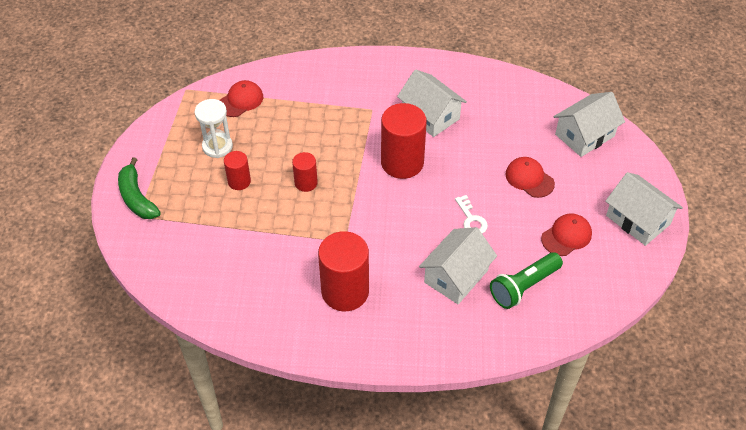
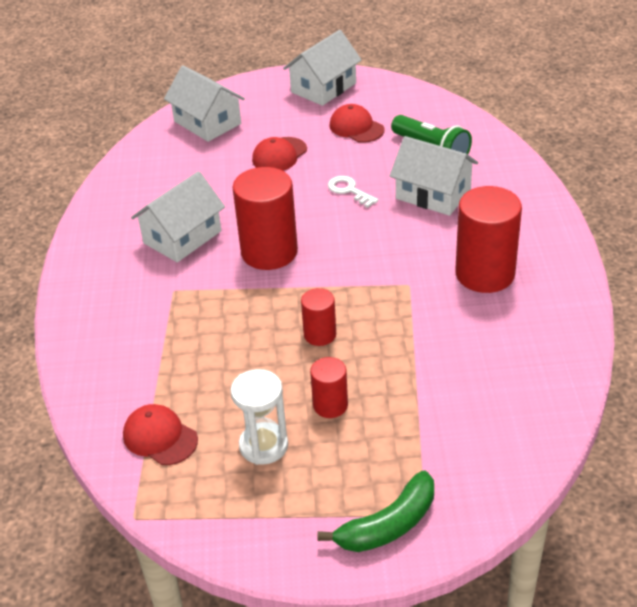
camera: 95 degrees left, 10 degrees down
white key [455,195,488,233] -> white key turned 105 degrees counterclockwise [328,176,379,208]

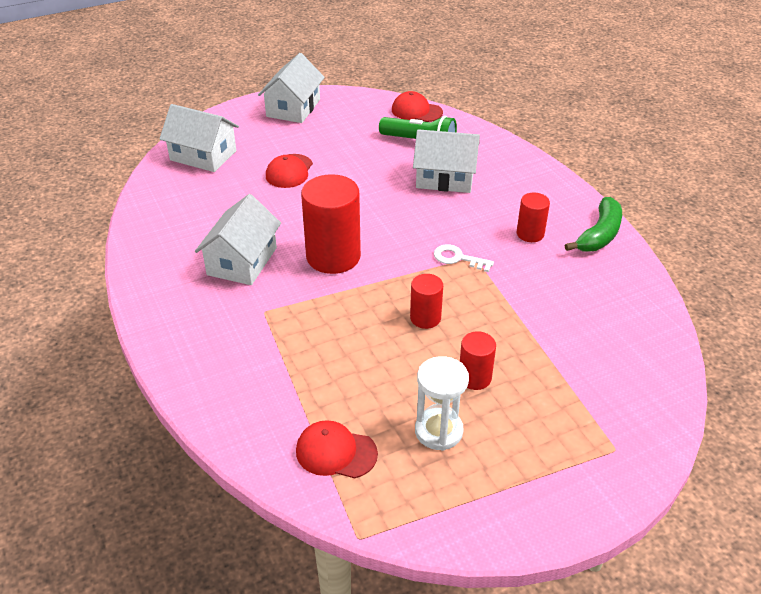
camera: 25 degrees left, 0 degrees up
green banana [317,471,434,552] -> green banana moved to [565,197,622,251]
white key [328,176,379,208] -> white key moved to [434,244,494,272]
red cap [330,104,384,143] -> red cap moved to [392,91,443,122]
red cylinder [455,186,522,293] -> red cylinder [517,193,550,242], size x0.53

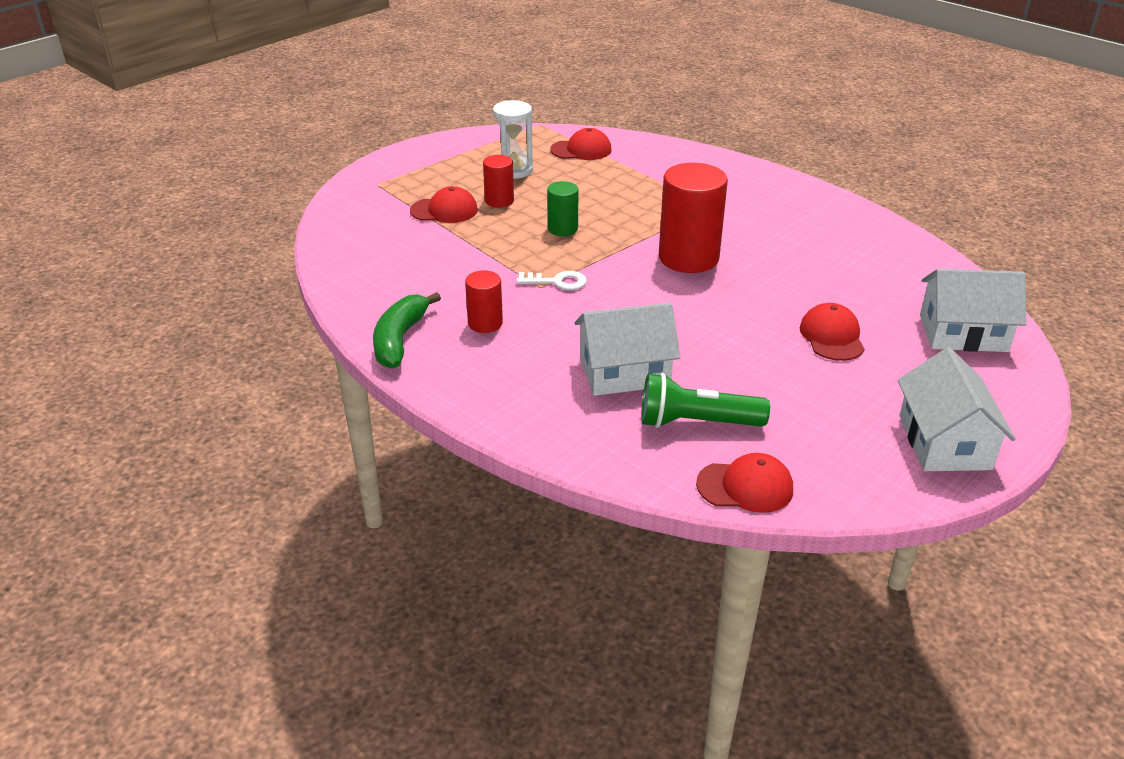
camera: 160 degrees right, 5 degrees down
white house [195,194,281,285] -> none
red cylinder [410,274,443,329] -> green cylinder [547,181,579,236]
none -> red cap [410,186,478,223]

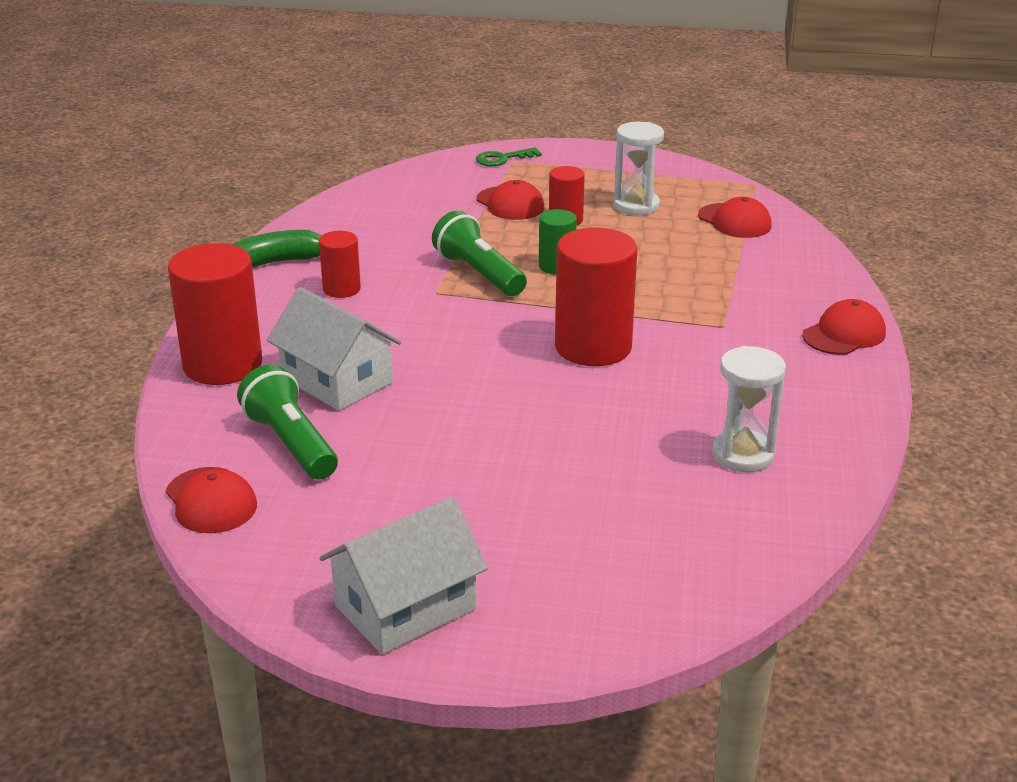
camera: 55 degrees right, 5 degrees down
white key [517,271,587,290] -> none
red cap [800,303,865,361] -> red cap moved to [802,299,886,355]
white house [920,269,1026,352] -> none
none -> red cylinder [168,243,262,385]
none -> green flashlight [432,211,527,296]
none -> green key [476,147,542,166]
none -> white hourglass [712,346,786,472]

